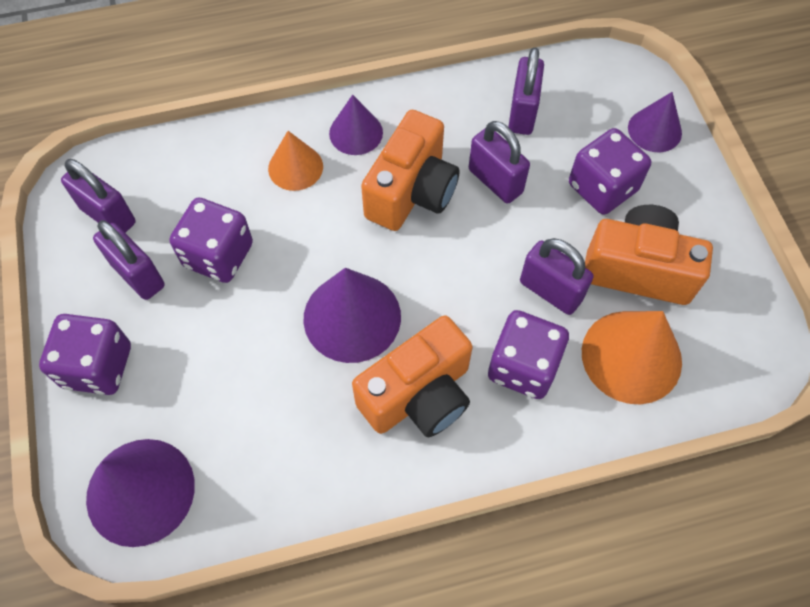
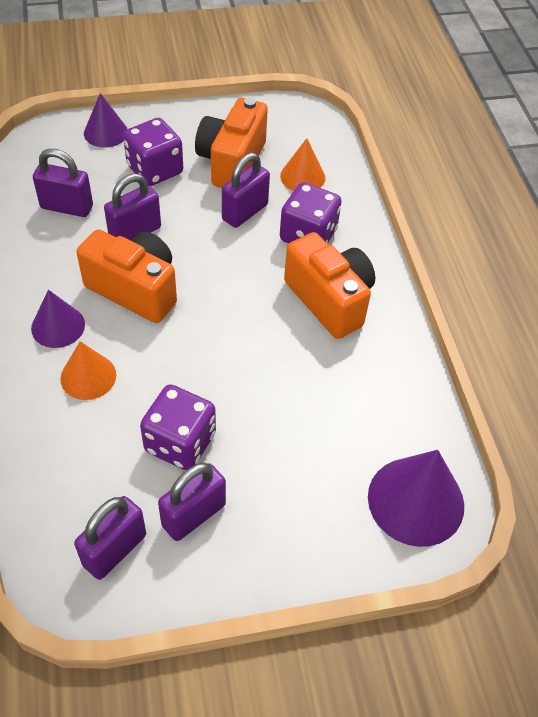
camera: 90 degrees left, 10 degrees down
purple dice [39,314,131,395] -> none
purple cone [304,268,401,363] -> none
orange cone [582,311,682,404] -> orange cone [280,138,325,191], size x0.62

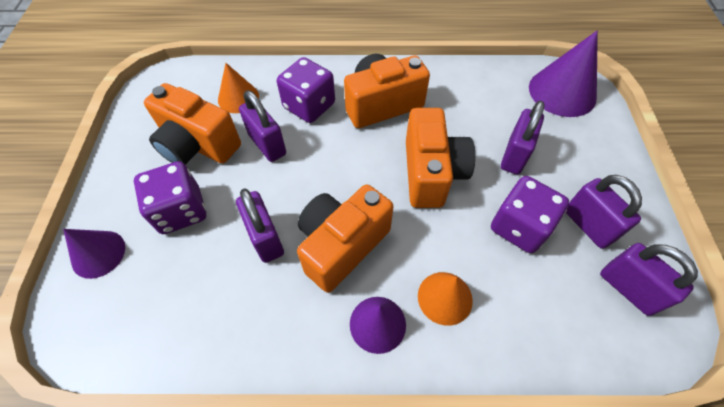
camera: 75 degrees left, 5 degrees up
purple padlock [33,149,93,217] -> purple padlock moved to [501,101,545,174]
none -> orange camera [406,108,475,208]

